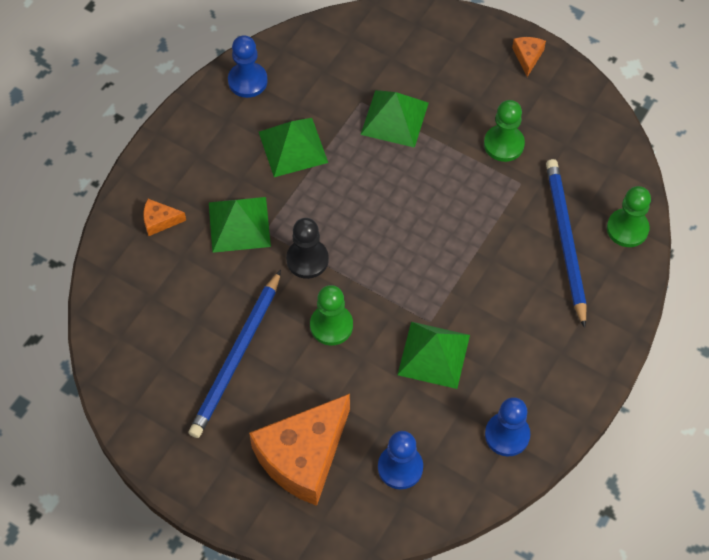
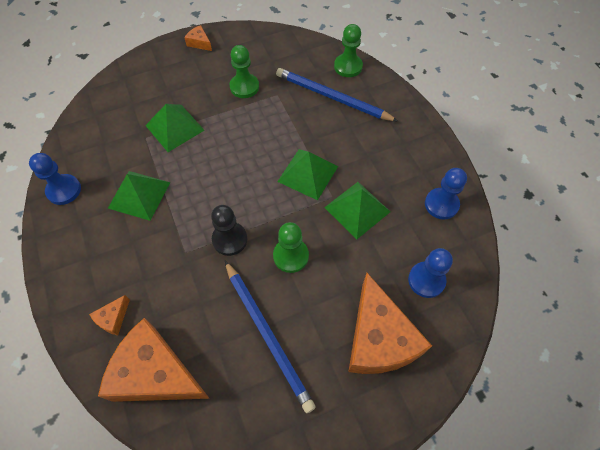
camera: 55 degrees left, 0 degrees up
green pyramid [209,197,271,253] -> green pyramid moved to [277,149,338,200]
none -> orange cheese [98,318,210,402]

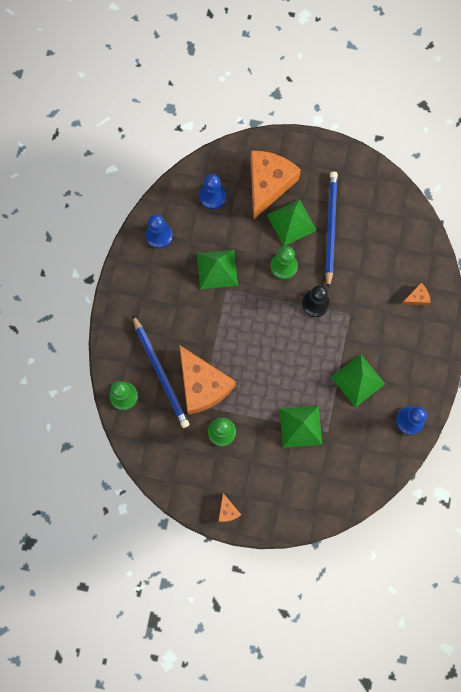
camera: 145 degrees left, 15 degrees up
orange cheese [98,318,210,402] -> orange cheese moved to [179,345,236,415]
green pyramid [277,149,338,200] -> green pyramid moved to [267,199,317,246]

